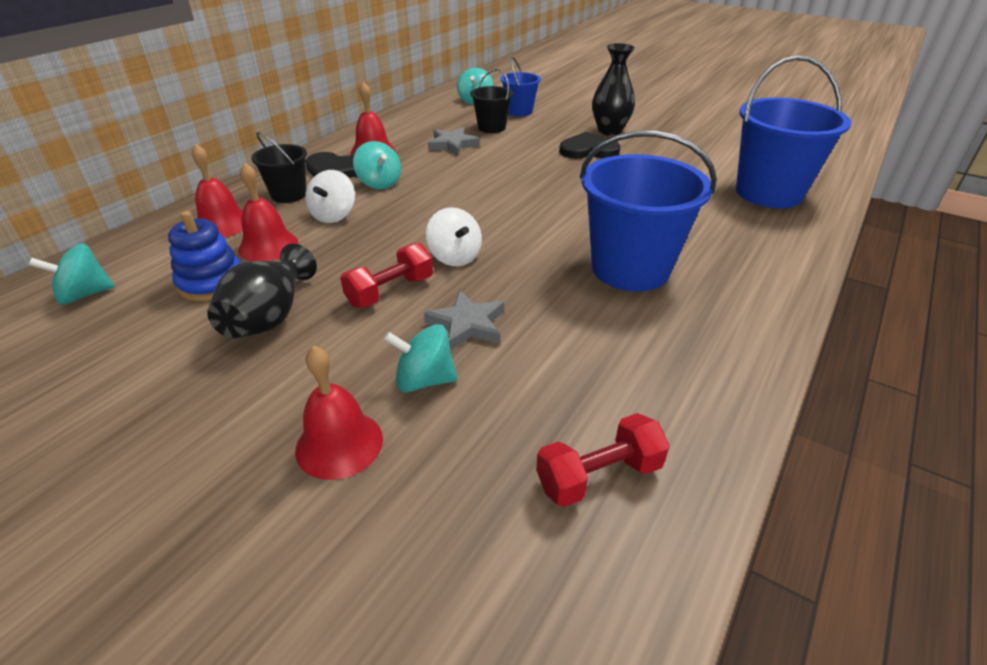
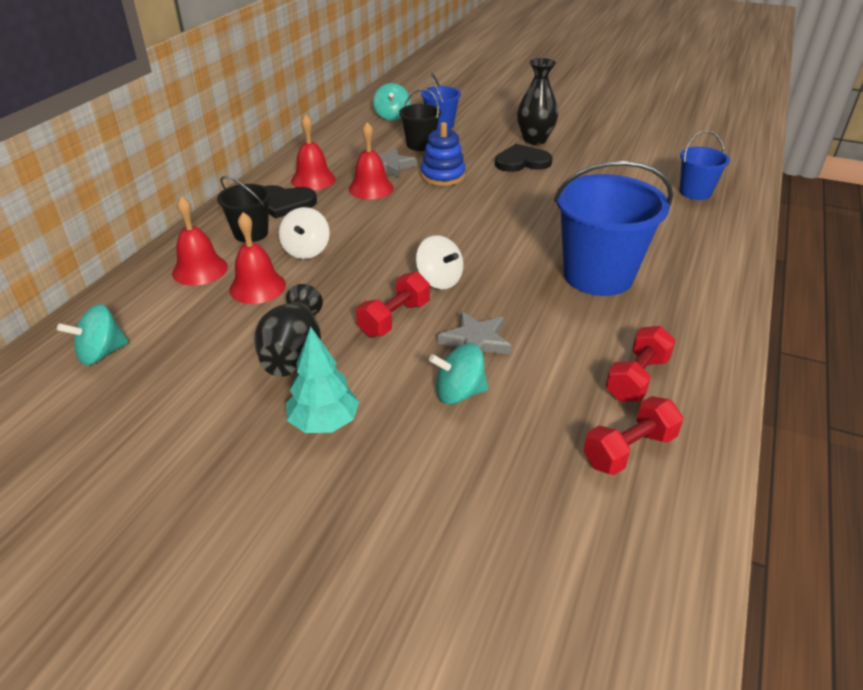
camera: 10 degrees left, 0 degrees up
blue stacking toy [168,211,241,301] -> blue stacking toy moved to [421,122,466,186]
red bell [295,346,383,480] -> red bell moved to [348,122,394,199]
turquoise spinning top [353,141,401,189] -> none
blue bucket [736,56,851,208] -> blue bucket [680,131,730,200], size x0.54
none -> turquoise tree [286,327,359,433]
none -> red dumbbell [606,326,676,402]

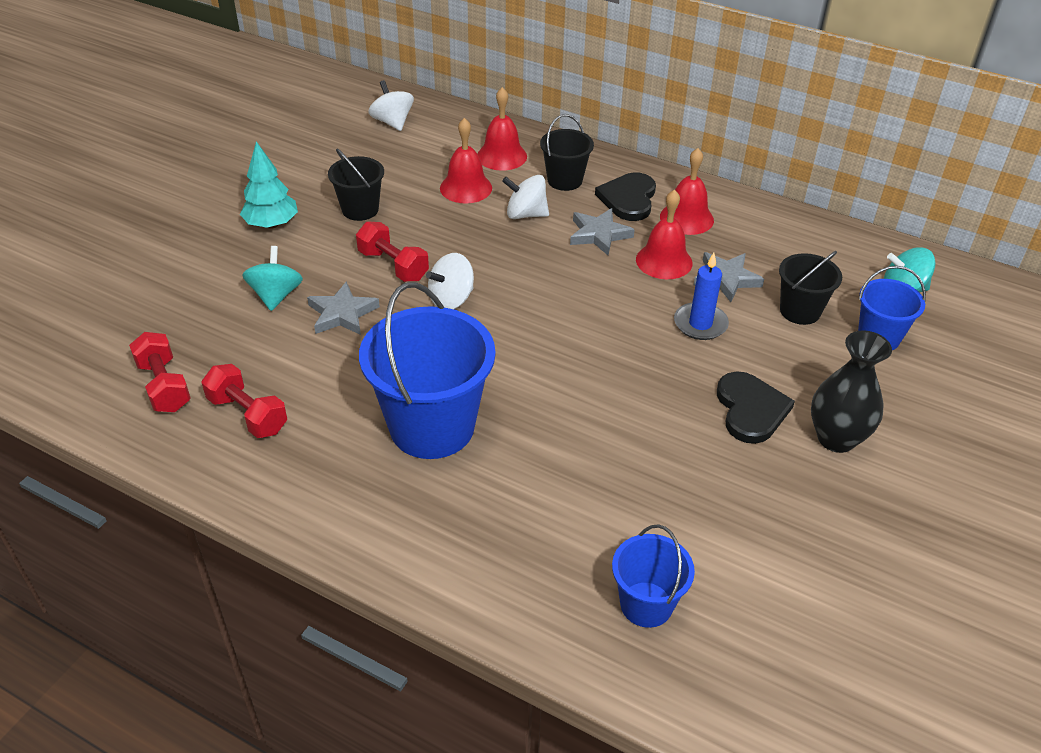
camera: 95 degrees right, 5 degrees up
turquoise spinning top [57,304,129,365] -> white spinning top [368,80,414,131]
black vase [254,284,323,377] -> black bucket [328,149,384,221]
blue stacking toy [421,122,466,186] -> blue candle [674,253,729,340]
none -> grey star [570,208,635,255]

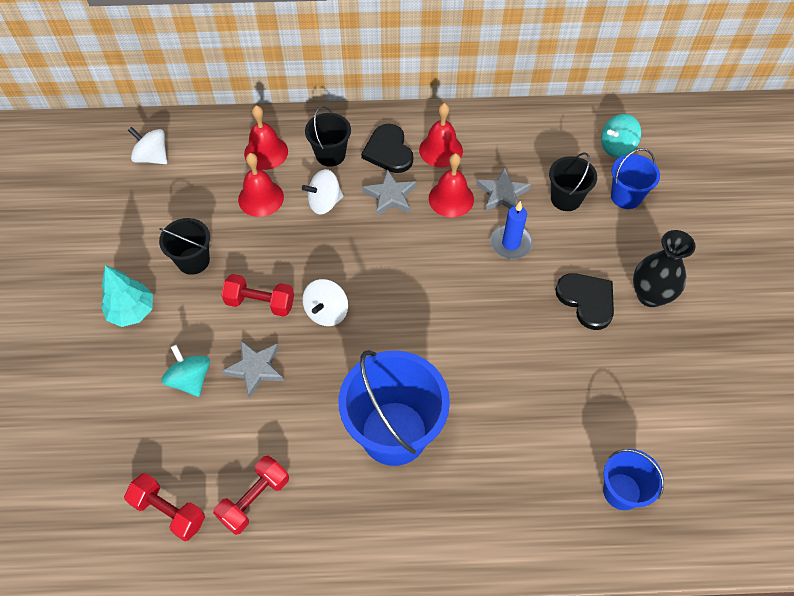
camera: 30 degrees left, 15 degrees up
red dumbbell [202,364,287,438] -> red dumbbell turned 60 degrees counterclockwise [213,456,289,535]

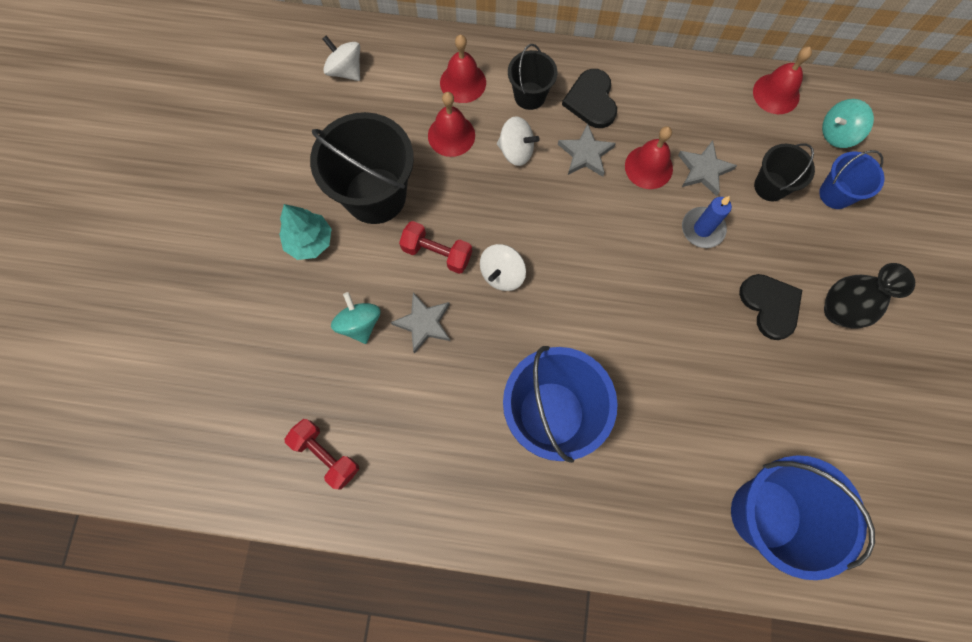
camera: 10 degrees right, 15 degrees up
black bucket [159,218,210,275] -> black bucket [310,112,414,224], size x1.87
red dumbbell [213,456,289,535] -> none
white spinning top [302,169,343,215] -> white spinning top turned 150 degrees counterclockwise [497,116,540,166]
red bell [419,103,463,167] -> red bell moved to [753,47,812,114]
blue bucket [603,449,664,510] -> blue bucket [731,455,875,580], size x1.87

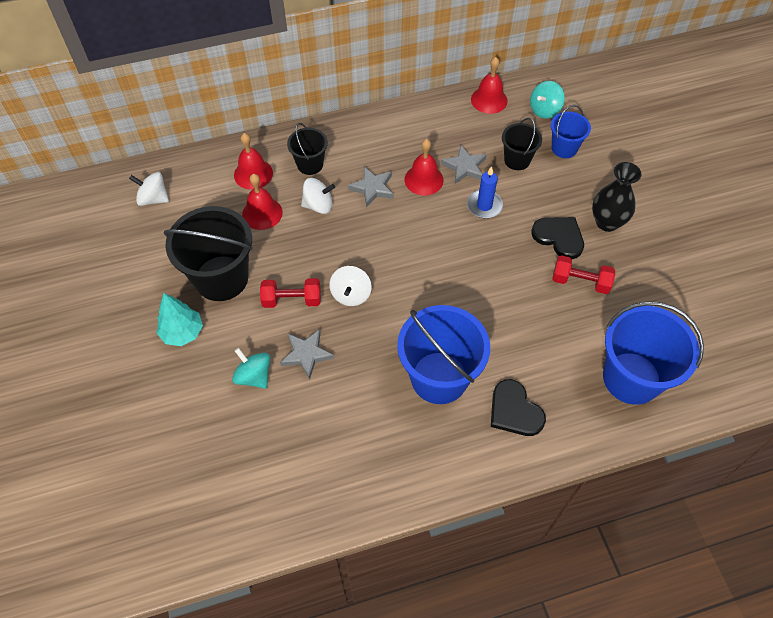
camera: 25 degrees left, 15 degrees down
red dumbbell [285,419,359,490] -> red dumbbell moved to [552,255,615,294]
black heart [562,69,617,128] -> black heart moved to [491,379,546,436]

